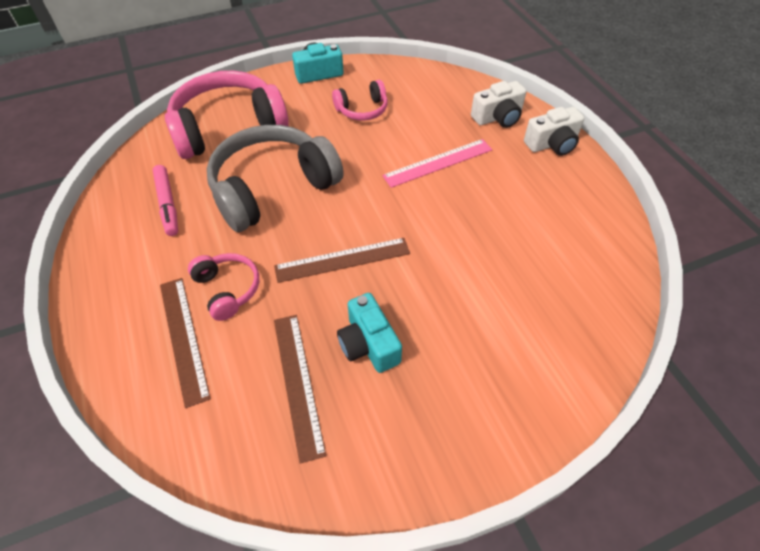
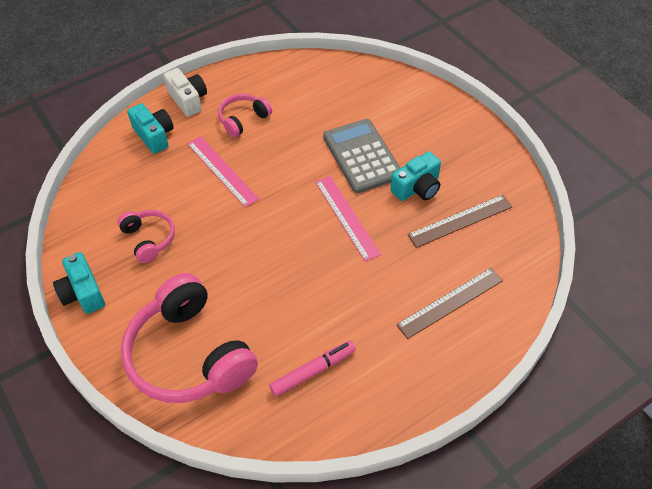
camera: 100 degrees left, 0 degrees up
pink headphones [188,253,259,321] -> pink headphones moved to [218,94,272,137]
grey headphones [207,125,344,232] -> none
brown ruler [274,238,410,283] -> pink ruler [315,176,381,262]
white camera [471,81,526,128] -> turquoise camera [127,103,174,154]
none -> grey calculator [323,119,400,193]

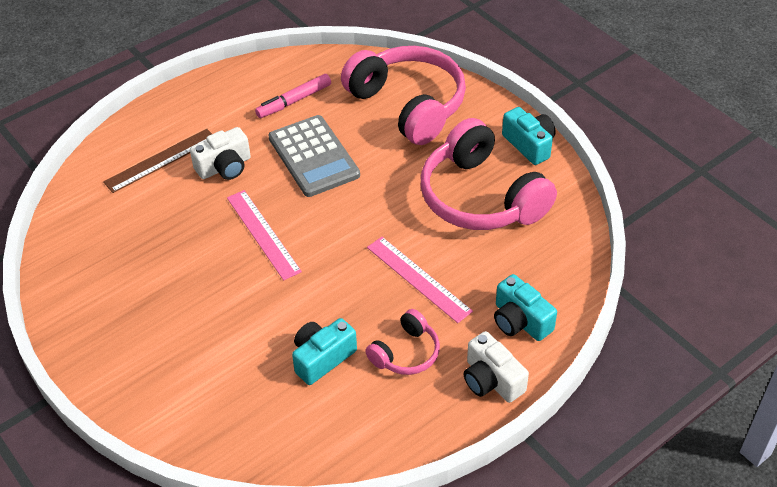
camera: 175 degrees right, 5 degrees down
pink headphones [117,210,175,263] -> pink headphones [421,118,557,230], size x2.04
grey calculator [323,119,400,193] -> grey calculator moved to [268,115,360,197]
turquoise camera [391,151,441,201] -> turquoise camera moved to [292,318,357,385]
brown ruler [407,195,513,248] -> none
none -> white camera [190,127,251,180]

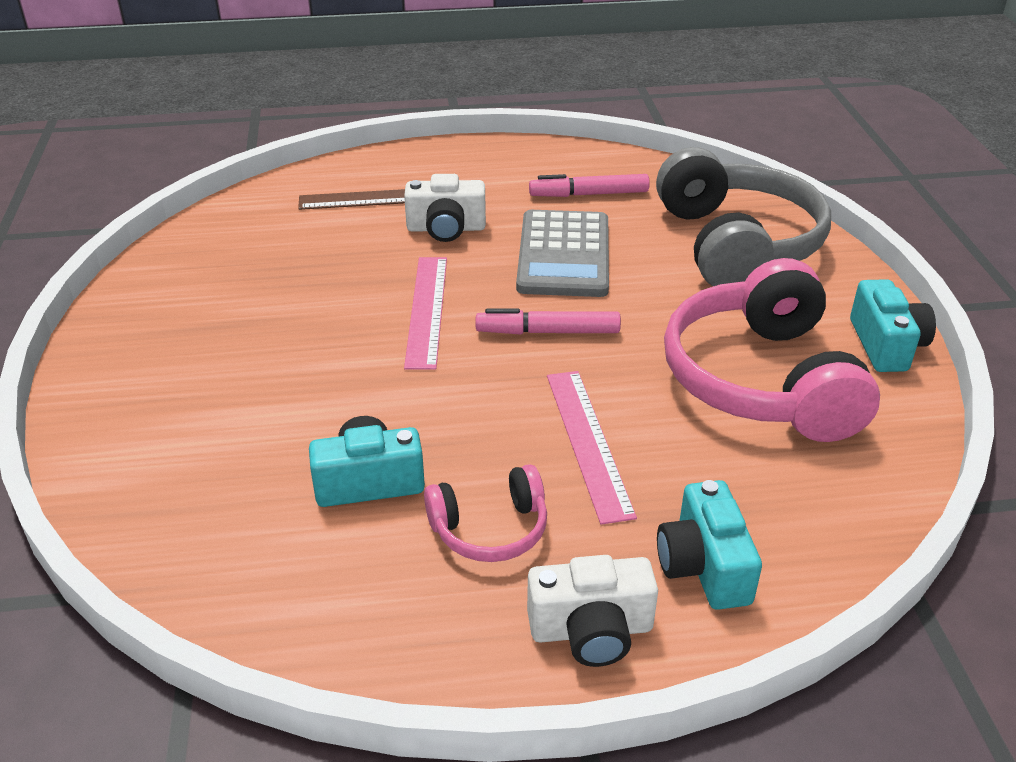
camera: 30 degrees right, 10 degrees down
pink headphones [341,46,466,145] -> grey headphones [656,147,831,286]
white camera [464,331,529,403] -> white camera turned 90 degrees counterclockwise [527,555,658,667]
none -> pink marker [476,308,621,335]

